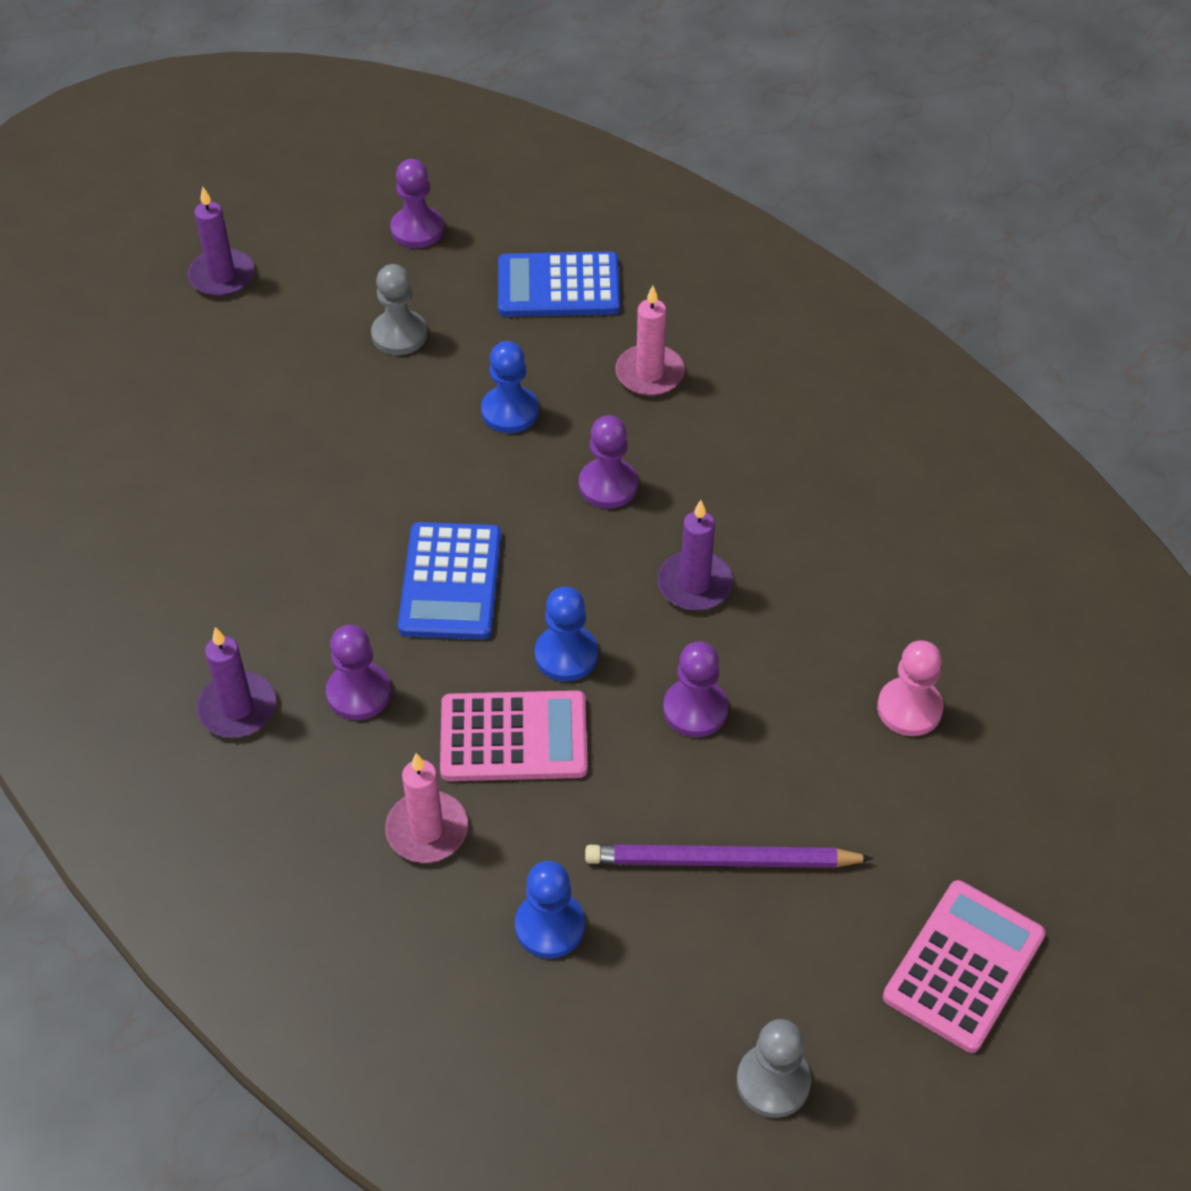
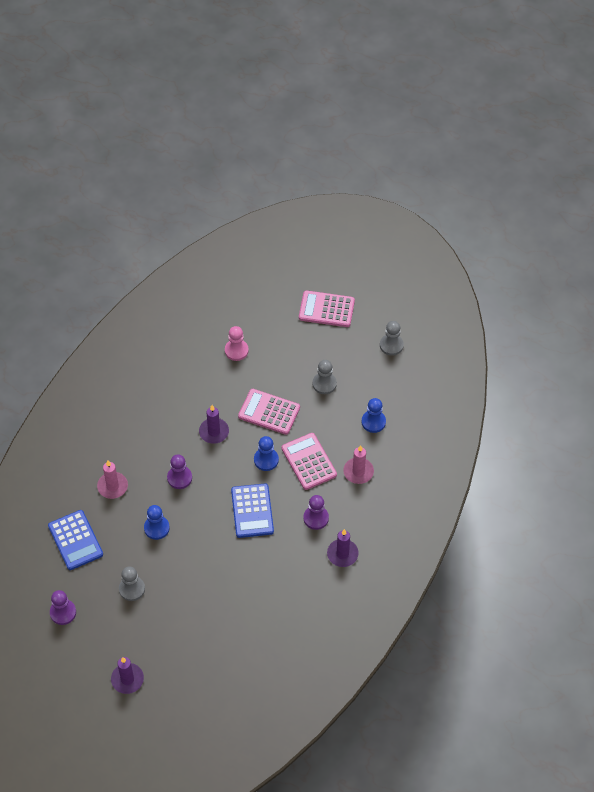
camera: 115 degrees left, 5 degrees up
blue calculator [398,522,501,640] -> blue calculator turned 105 degrees clockwise [231,484,274,538]
purple pencil [585,844,873,868] -> grey pawn [313,360,337,394]
purple pawn [663,642,728,737] -> pink calculator [238,389,300,435]

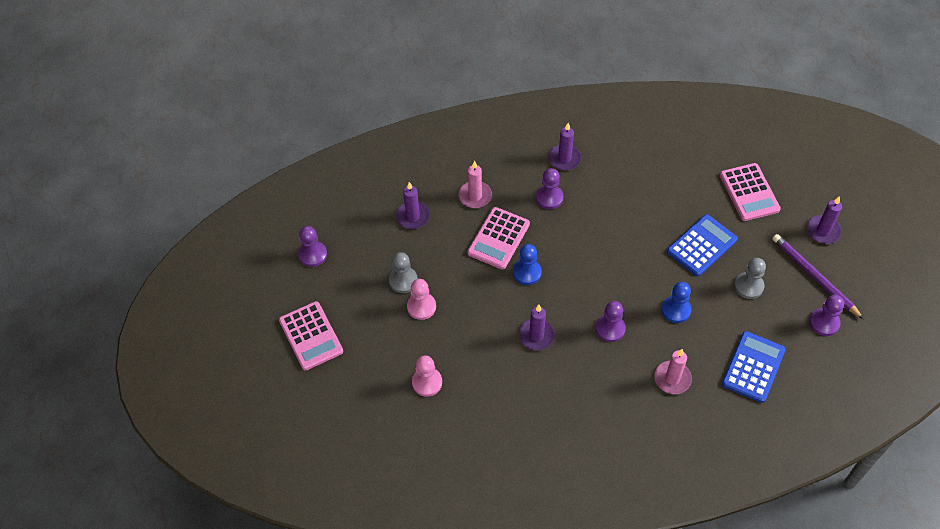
camera: 125 degrees left, 0 degrees up
blue calculator [231,484,274,538] -> blue calculator moved to [667,214,738,276]
pink calculator [238,389,300,435] -> pink calculator moved to [720,163,781,221]
blue pawn [361,398,386,433] -> purple candle [396,182,430,229]
grey pawn [380,321,404,356] -> purple pawn [298,226,327,267]
none -> pink pawn [407,279,436,320]
none -> purple pencil [772,234,864,319]

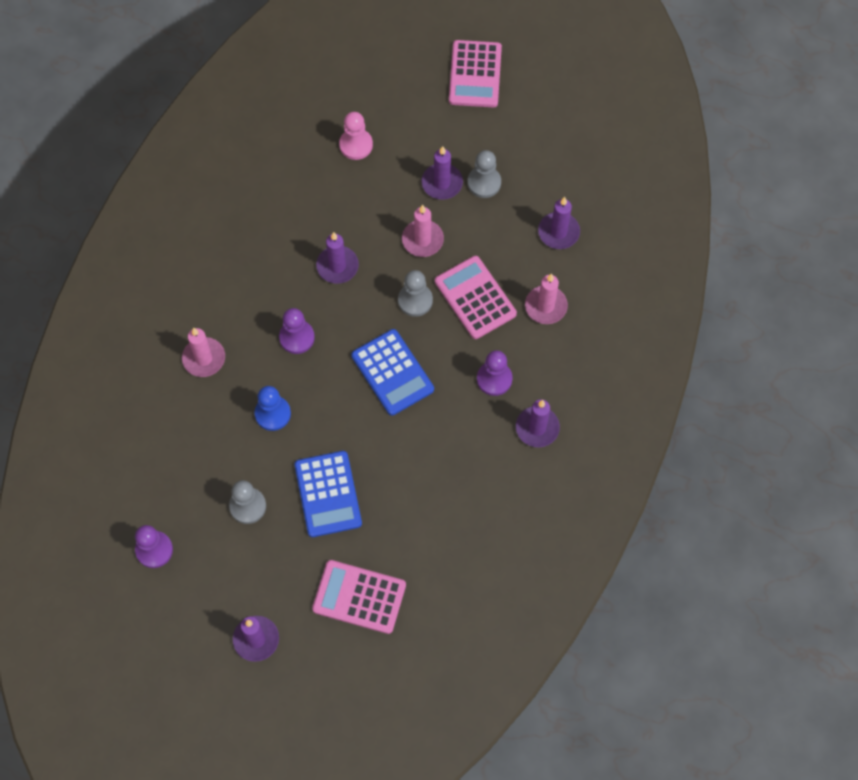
camera: 120 degrees right, 10 degrees up
pink calculator [279,301,343,371] -> pink calculator turned 90 degrees counterclockwise [449,40,502,107]
purple pawn [298,226,327,267] -> none
pink pawn [407,279,436,320] -> purple candle [421,146,463,200]
blue pawn [513,244,542,285] -> grey pawn [398,270,433,317]
blue calculator [722,331,786,403] -> blue calculator moved to [351,329,434,416]
purple pencil [772,234,864,319] -> none
none -> pink candle [402,205,444,257]

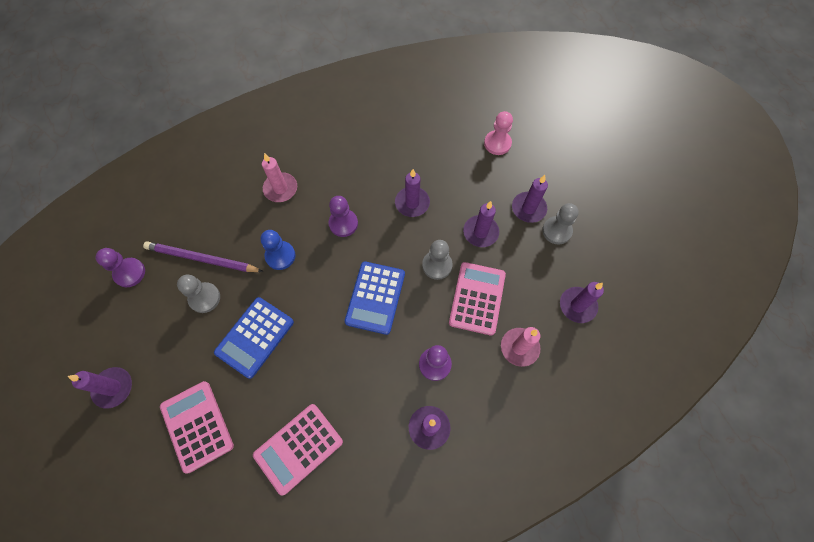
camera: 45 degrees right, 0 degrees up
pink candle [402,205,444,257] -> purple candle [463,201,499,247]
pink calculator [449,40,502,107] -> pink calculator moved to [253,404,343,496]
none -> purple pencil [143,241,264,272]

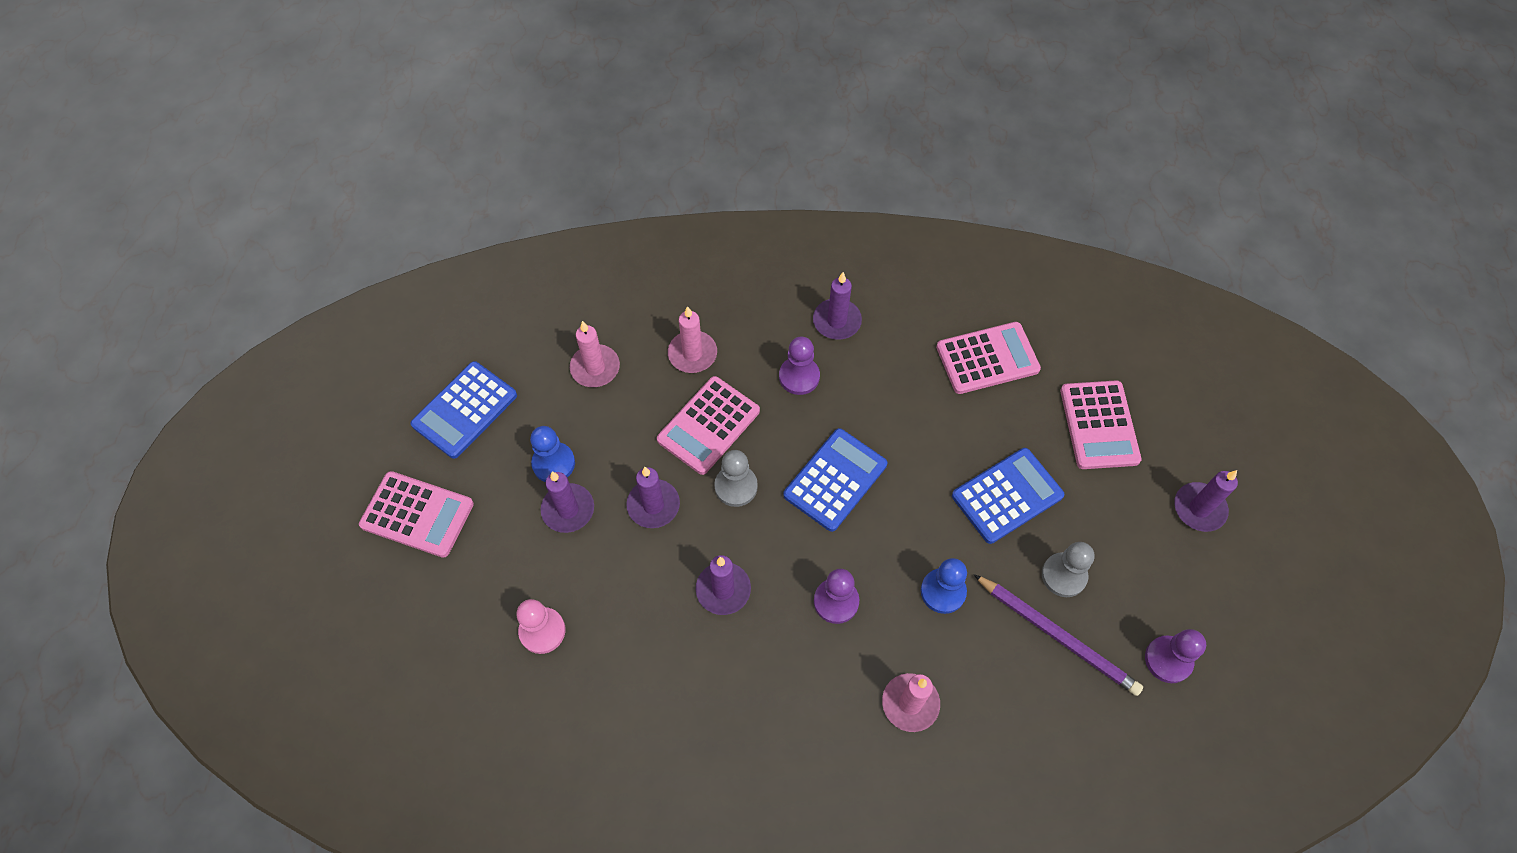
camera: 155 degrees left, 5 degrees down
grey pawn [542,203,579,244] -> blue pawn [530,426,575,482]
purple candle [560,282,604,323] -> pink candle [570,321,620,387]
none -> pink calculator [359,471,474,558]
none -> blue calculator [411,361,517,459]

